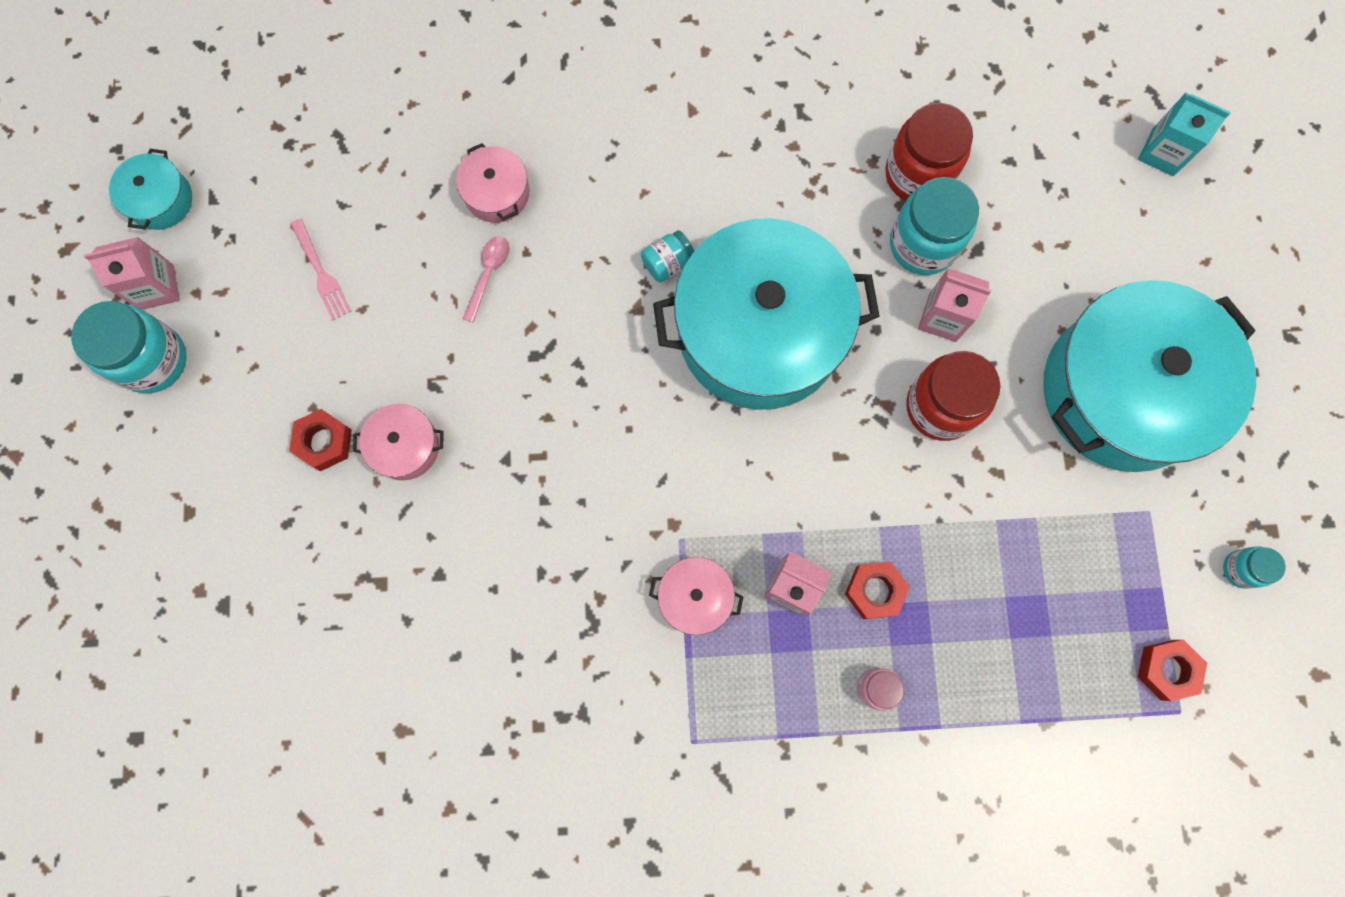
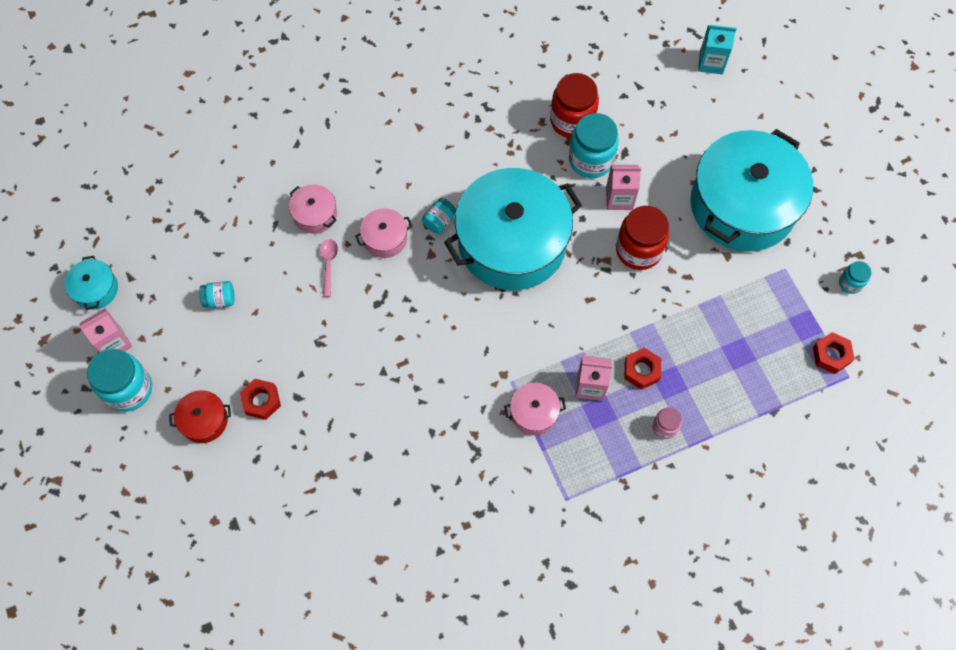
camera: 20 degrees left, 10 degrees down
pink fork [290,219,351,320] -> turquoise jar [199,281,235,308]
pink pot [353,404,443,480] -> pink pot moved to [355,208,412,258]
none -> red pot [169,390,231,443]

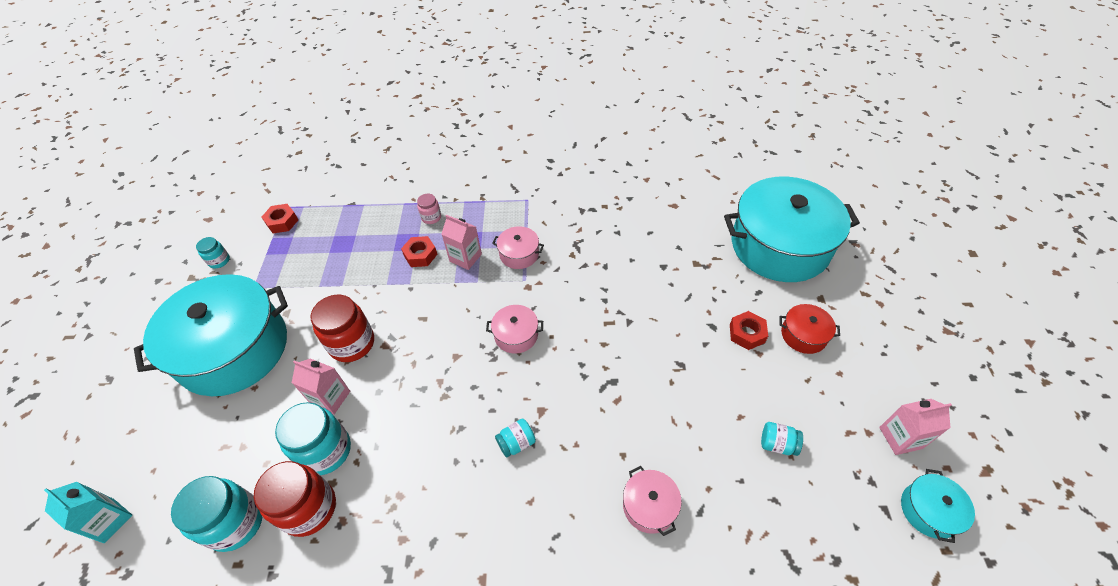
camera: 155 degrees left, 15 degrees down
turquoise jar [87,349,152,412] -> turquoise jar moved to [171,476,263,552]
pink spoon [320,239,338,297] -> none
pink pot [355,208,412,258] -> pink pot moved to [486,305,543,354]
turquoise pot [444,168,582,290] -> turquoise pot moved to [724,177,860,282]

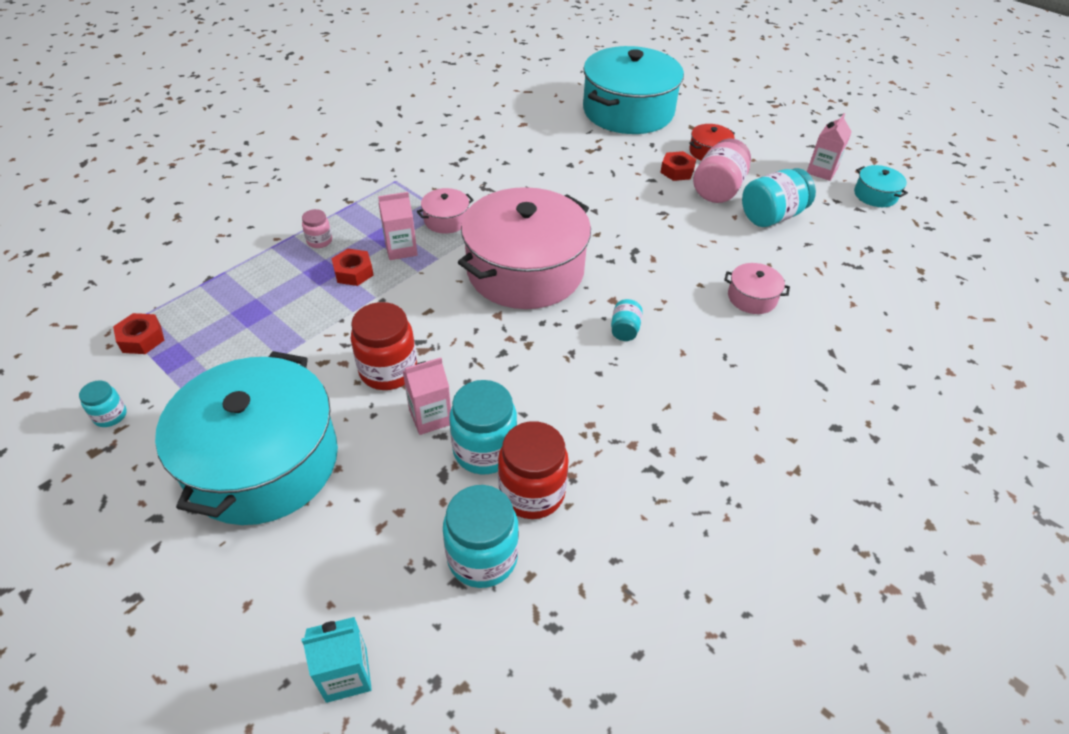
camera: 50 degrees left, 5 degrees down
pink pot [486,305,543,354] -> pink pot [458,187,591,309], size x2.43
turquoise jar [761,422,803,456] -> turquoise jar [742,168,816,227], size x1.94
none -> pink jar [693,139,751,203]

